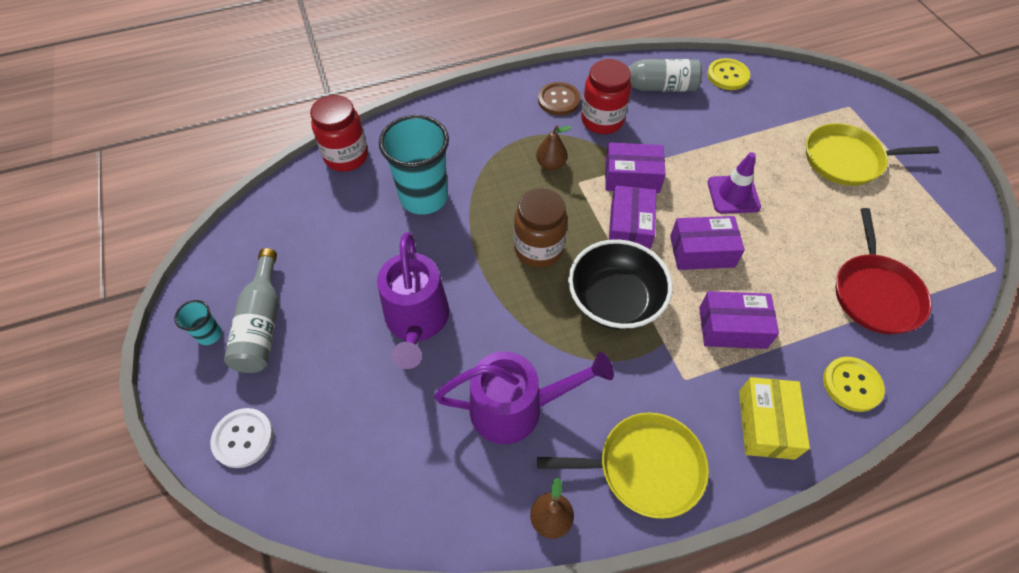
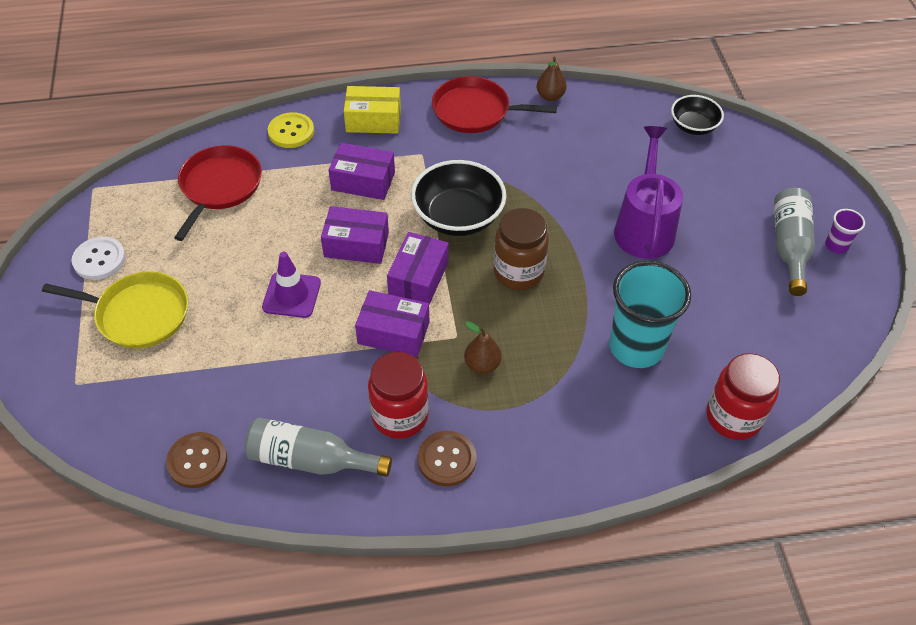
camera: 170 degrees left, 5 degrees down
turquoise cup [174,300,222,345] -> purple cup [825,209,865,254]
white button [210,408,273,468] -> white button moved to [72,237,126,280]
purple watering can [434,351,614,444] -> none
yellow pan [537,413,709,519] -> red pan [432,76,557,133]
yellow button [707,58,750,90] -> brown button [166,432,227,488]
yellow box [739,377,810,460] -> yellow box turned 75 degrees clockwise [344,86,401,134]
none -> black bowl [671,95,724,135]

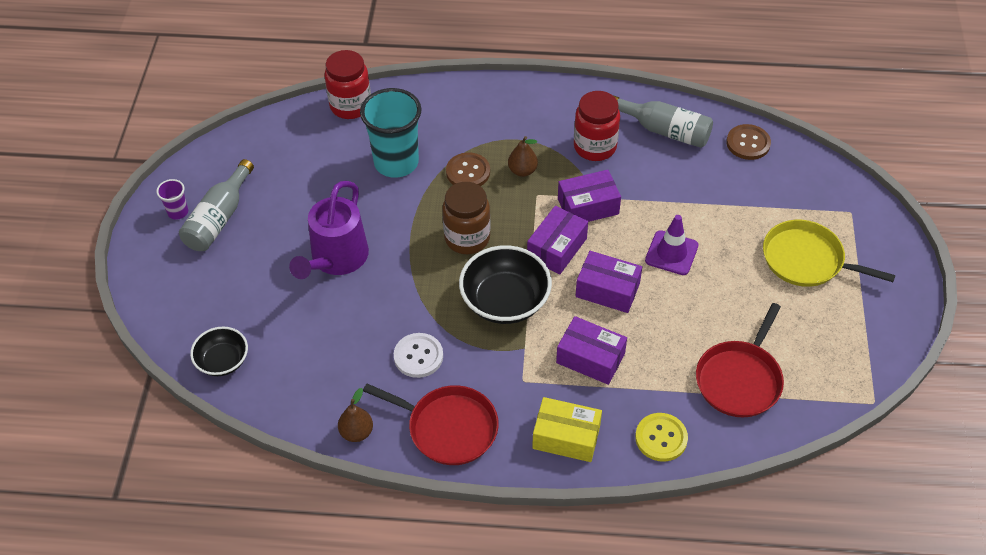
camera: 165 degrees left, 0 degrees up
white button [72,237,126,280] -> white button moved to [394,333,443,378]
purple box [355,290,429,357] -> purple box turned 45 degrees counterclockwise [558,170,621,222]
brown button [418,431,476,486] -> brown button moved to [446,152,490,186]

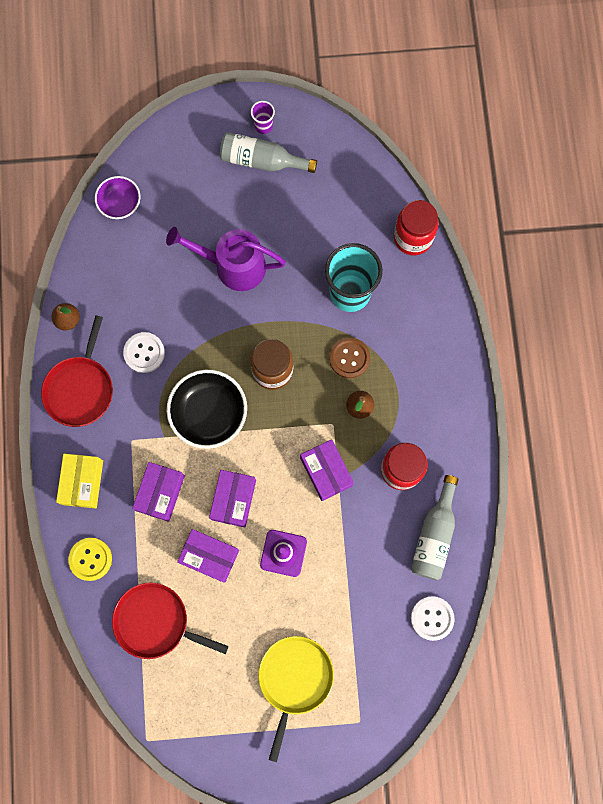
camera: 80 degrees right, 25 degrees up
black bowl [190,327,248,376] -> purple bowl [95,176,140,219]
purple box [527,206,588,274] -> purple box moved to [177,529,239,583]
brown button [726,124,771,160] -> white button [411,596,455,641]

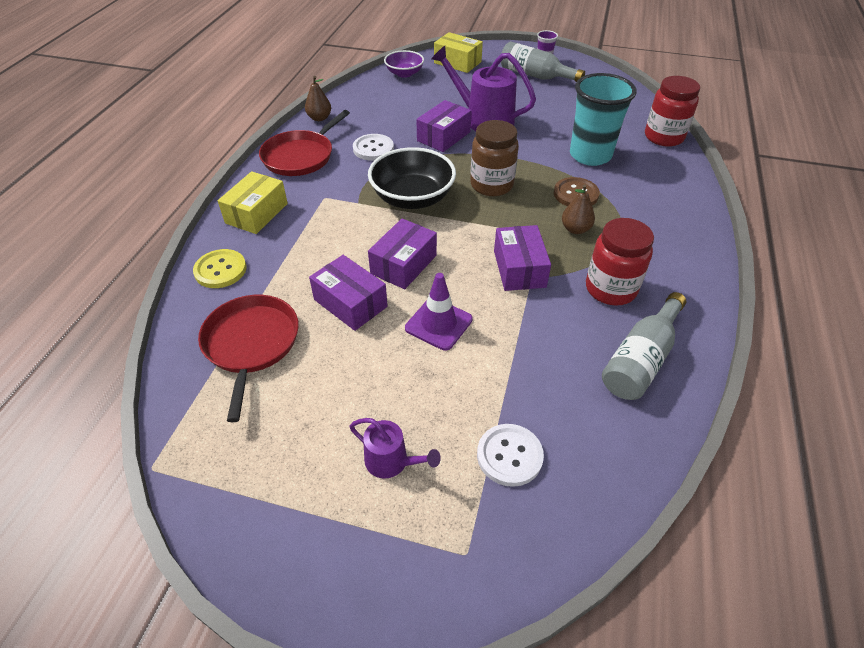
camera: 20 degrees right, 30 degrees down
red pan [112,582,228,659] -> red pan turned 45 degrees clockwise [198,295,299,422]
purple box [132,462,185,522] -> purple box moved to [416,100,472,152]
yellow pan [258,636,334,762] -> purple watering can [349,418,441,479]
white button [411,596,455,641] -> white button moved to [477,424,544,487]
none -> yellow box [434,32,483,73]

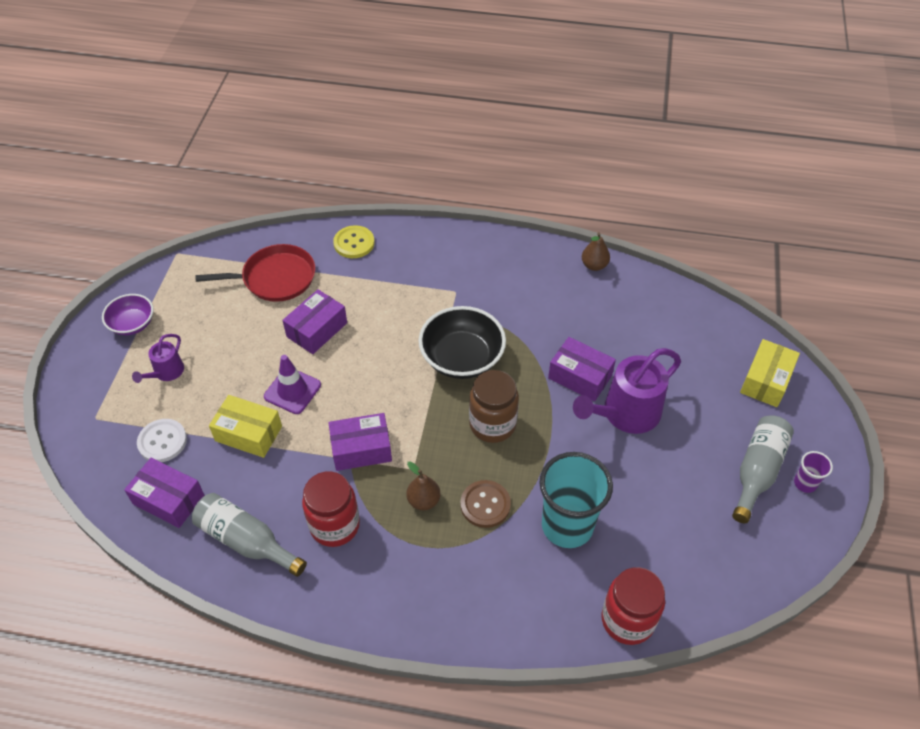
camera: 85 degrees right, 5 degrees up
yellow box [218,171,288,234] -> yellow box moved to [209,395,282,458]
red pan [259,110,350,176] -> none
white button [353,134,394,161] -> none
purple box [368,219,437,289] -> purple box moved to [124,458,204,528]
purple bowl [384,50,424,78] -> purple bowl moved to [102,294,153,335]
purple watering can [431,46,536,131] -> purple watering can turned 150 degrees counterclockwise [573,348,681,434]

